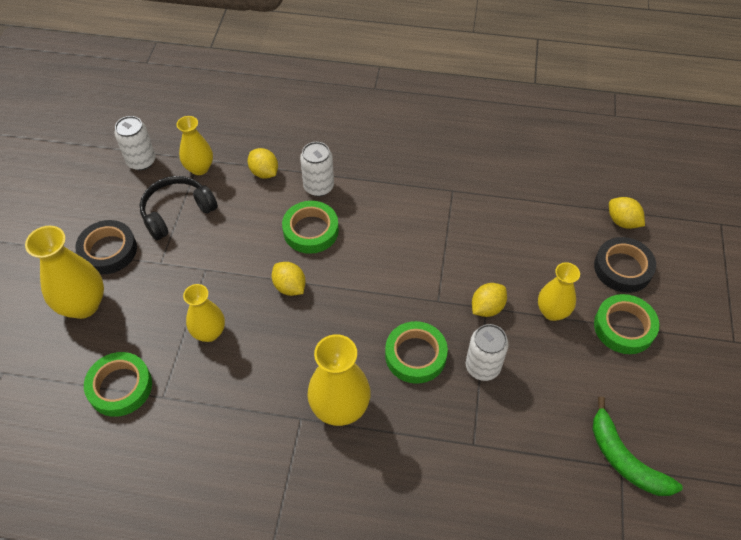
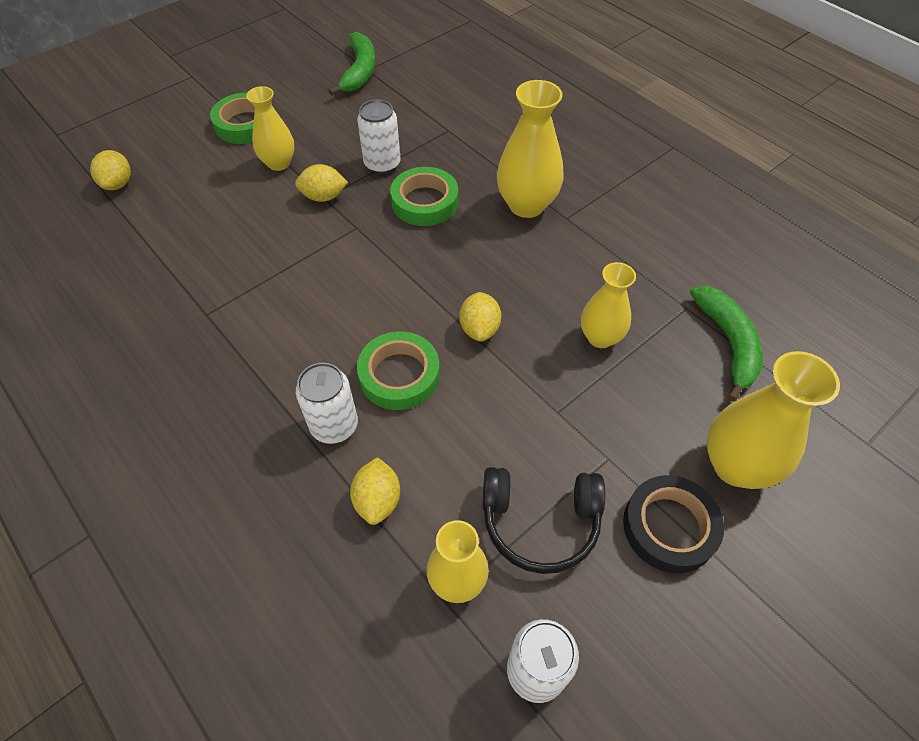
camera: 140 degrees left, 0 degrees up
green tape [84,352,152,417] -> green banana [690,286,763,402]
black tape [594,237,656,293] -> none

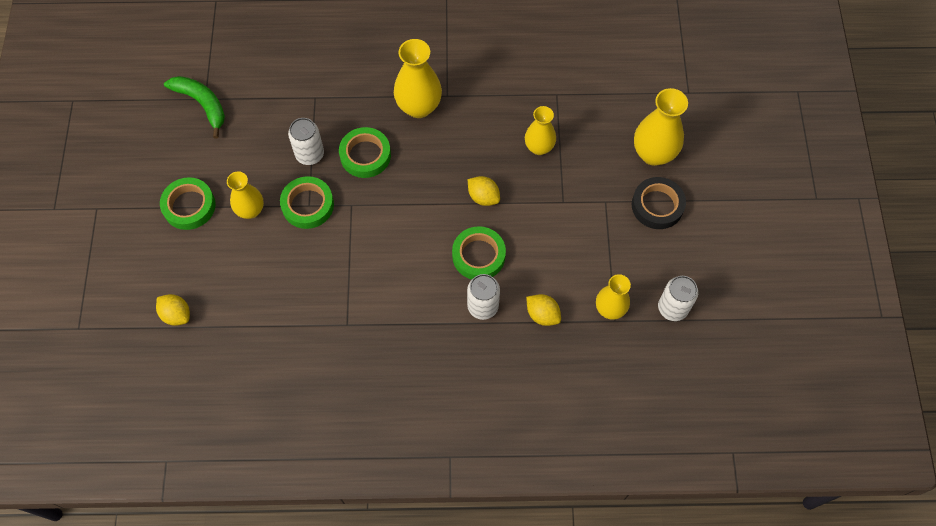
camera: 50 degrees left, 10 degrees up
yellow lemon [295,164,348,202] -> green tape [280,176,334,229]
black headphones [483,467,605,574] -> none
green banana [690,286,763,402] -> none

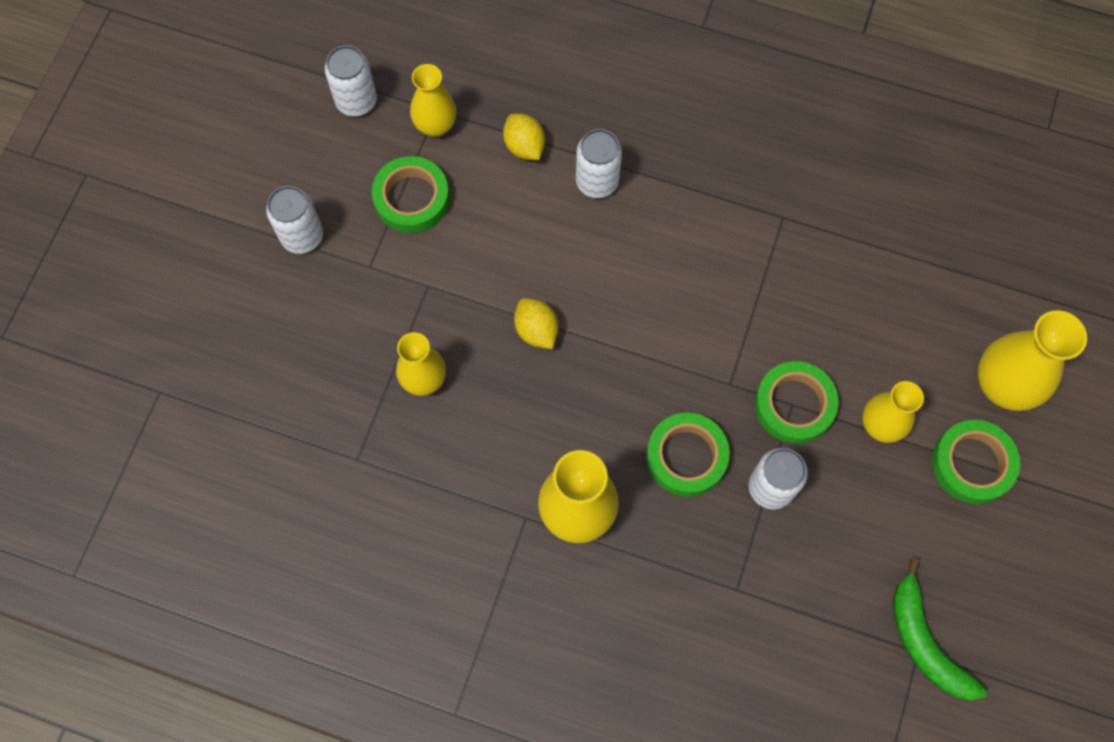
camera: 160 degrees left, 5 degrees up
yellow lemon [156,294,190,326] -> none
green tape [452,226,506,279] -> green tape moved to [372,156,450,233]
black tape [632,177,686,229] -> white can [266,186,323,254]
yellow vase [634,88,688,166] -> yellow vase moved to [978,310,1087,411]

